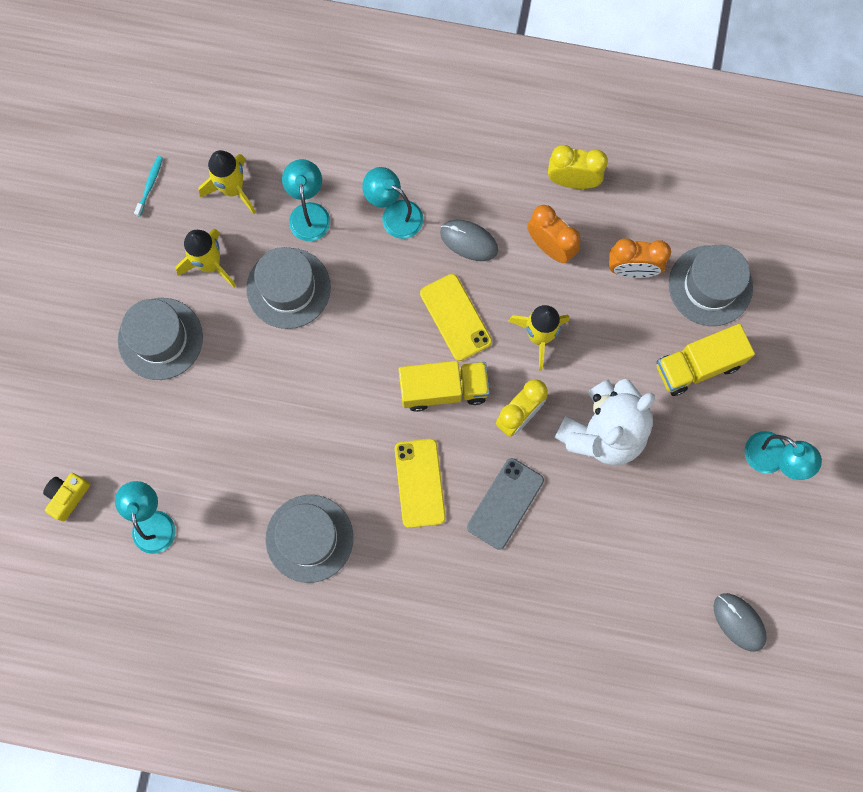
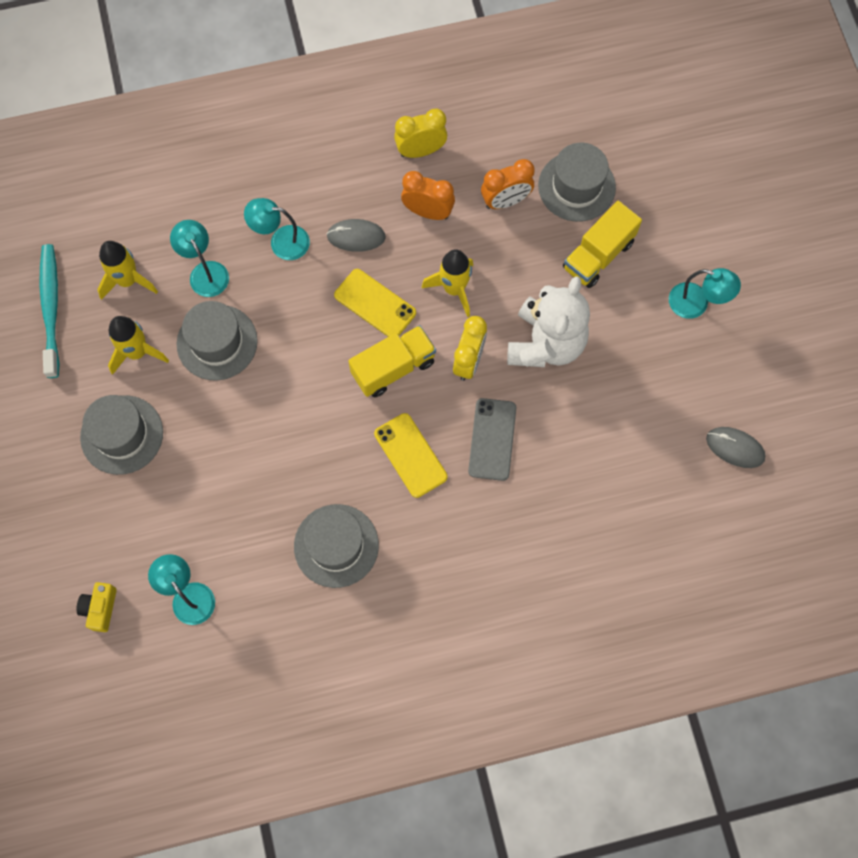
camera: 25 degrees left, 5 degrees down
turquoise toothbrush [134,156,163,217] -> turquoise toothbrush [39,244,60,378], size x2.24

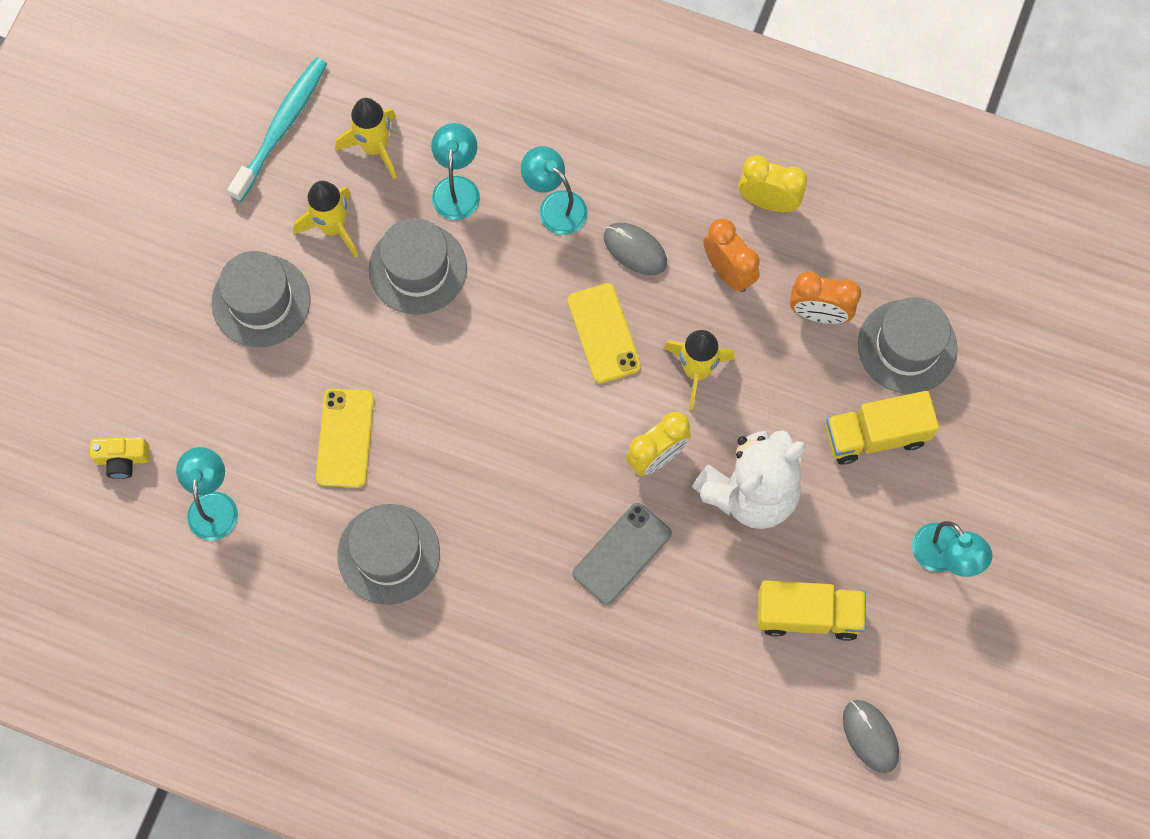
camera: 35 degrees right, 0 degrees up
yellow camera [76,582,117,632] -> yellow camera turned 135 degrees counterclockwise [90,437,149,479]
yellow truck [348,325,436,397] -> yellow truck moved to [757,580,866,641]
yellow phone [374,413,448,498] -> yellow phone moved to [316,389,374,488]

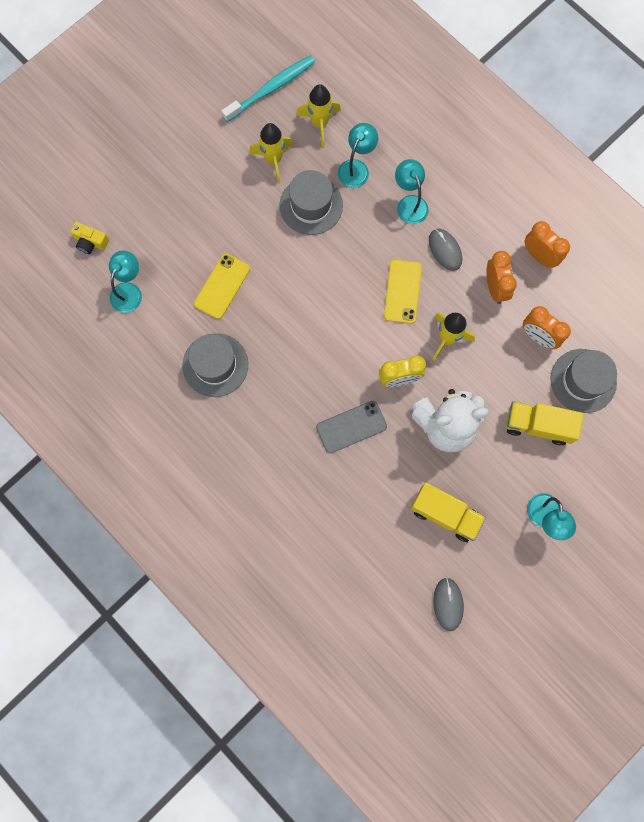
camera: 25 degrees right, 5 degrees up
grey hat [211,251,310,347] -> none
yellow clock [738,155,807,212] -> orange clock [525,221,570,268]

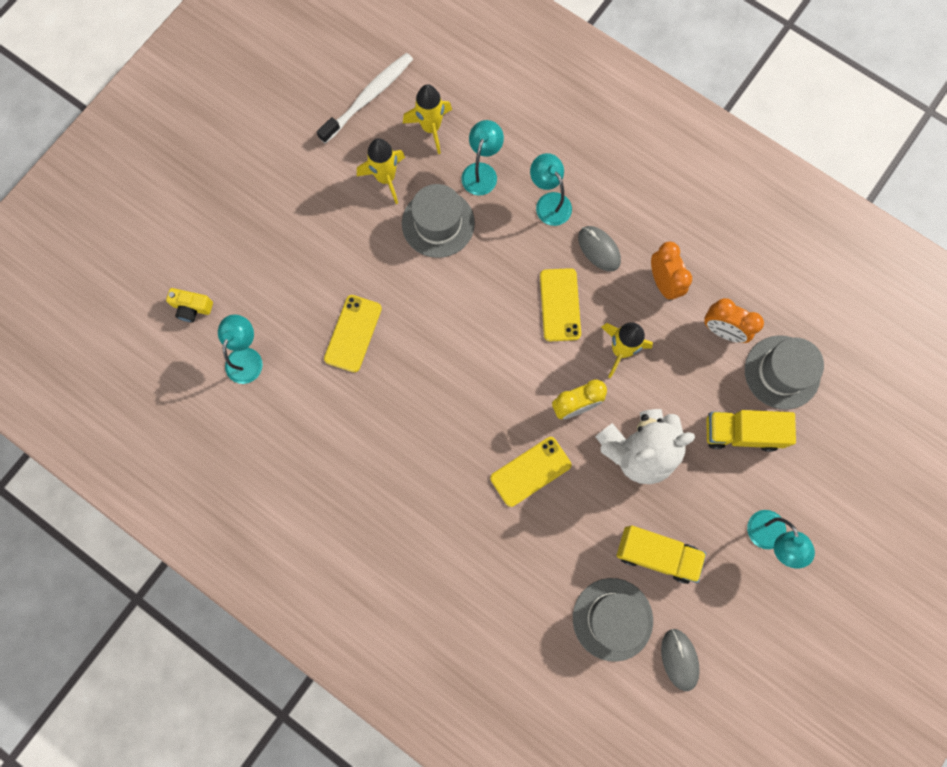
camera: 10 degrees left, 0 degrees up
grey hat [182,333,248,397] -> grey hat moved to [573,578,653,662]
turquoise toothbrush [221,56,315,122] -> white toothbrush [317,53,413,144]
grey phone [316,401,387,453] -> yellow phone [490,437,571,507]
orange clock [525,221,570,268] -> none

